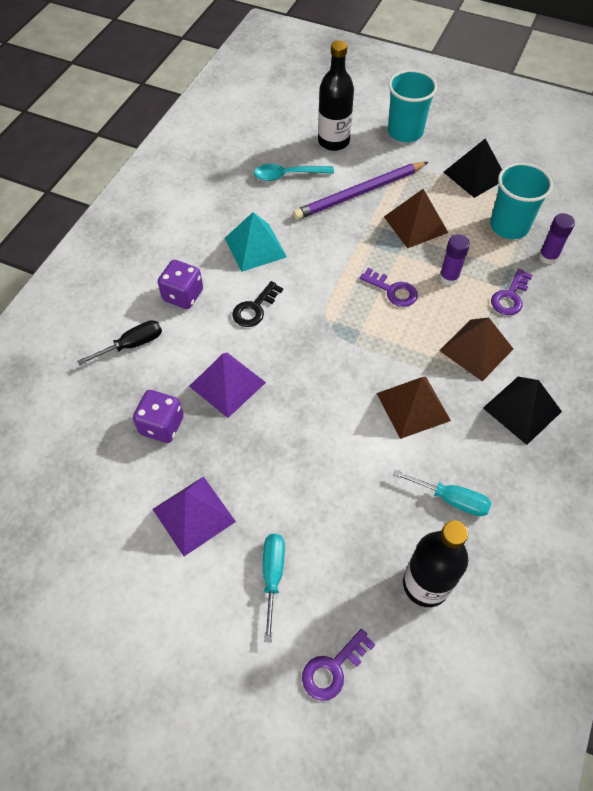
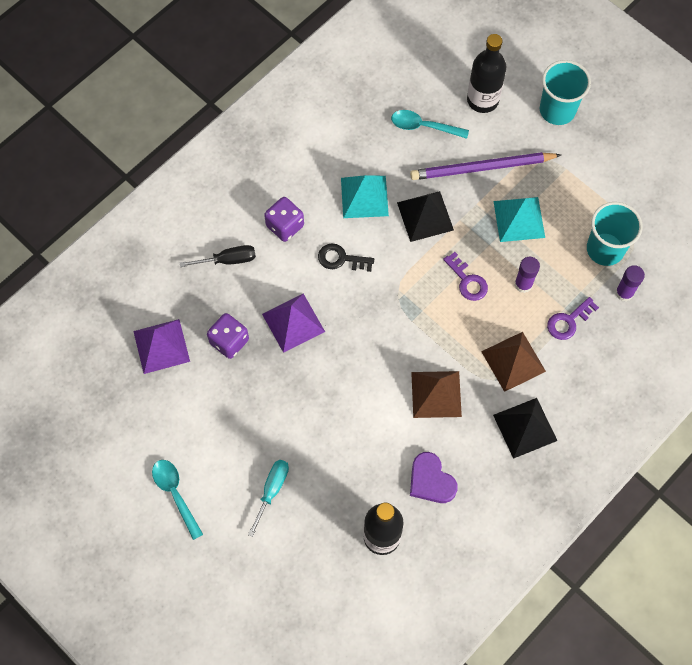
camera: 20 degrees right, 10 degrees up
purple pyramid [153,476,236,556] -> purple pyramid moved to [133,319,190,374]
black key [232,281,283,327] -> black key turned 45 degrees clockwise [318,243,374,272]
purple key [302,629,375,701] -> none
brown pyramid [384,189,448,248] -> turquoise pyramid [493,197,545,242]
turquoise screwdriver [393,470,491,516] -> purple heart [410,452,458,503]
black pyramid [443,138,502,198] -> black pyramid moved to [397,191,454,242]
none -> turquoise spoon [152,460,203,540]

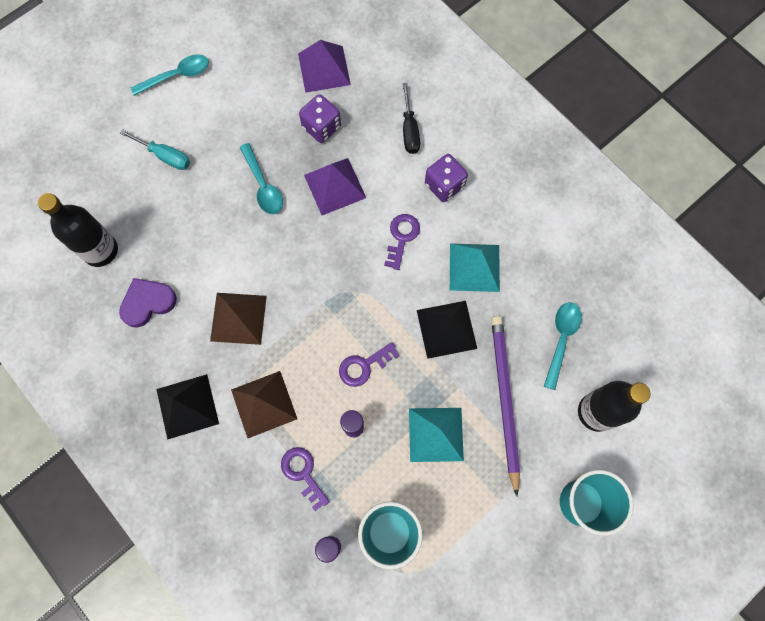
camera: 95 degrees right, 5 degrees up
black key [318,243,374,272] -> purple key [384,214,420,270]
none -> turquoise spoon [239,143,283,214]

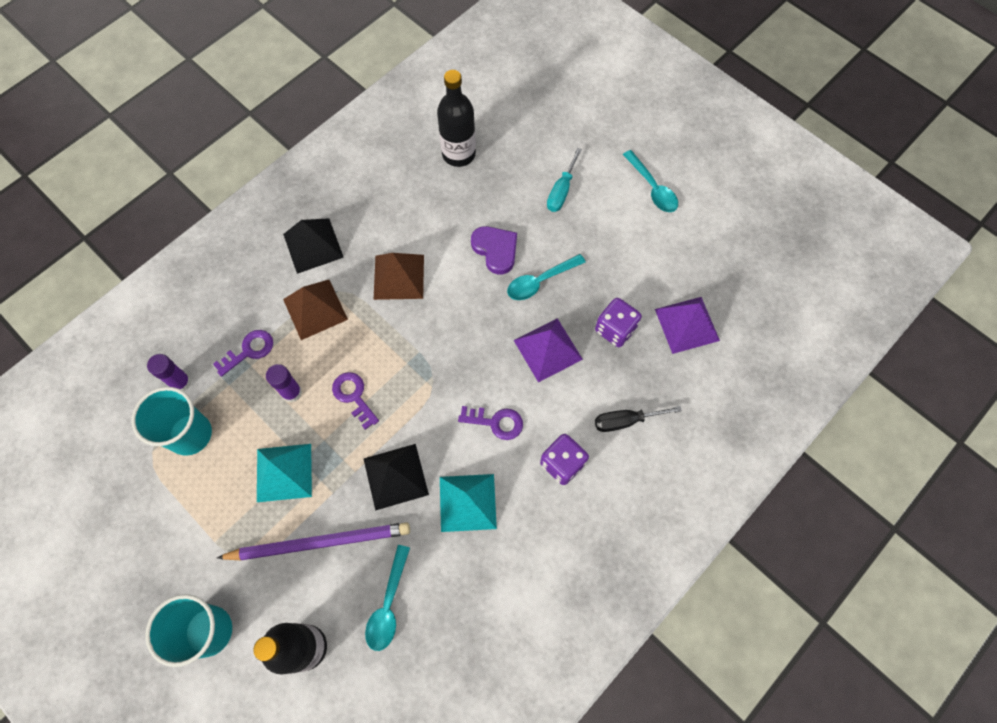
camera: 85 degrees right, 5 degrees down
purple heart [119,278,177,328] -> purple heart moved to [471,226,517,275]
turquoise spoon [544,302,582,390] -> turquoise spoon turned 90 degrees clockwise [365,545,410,651]

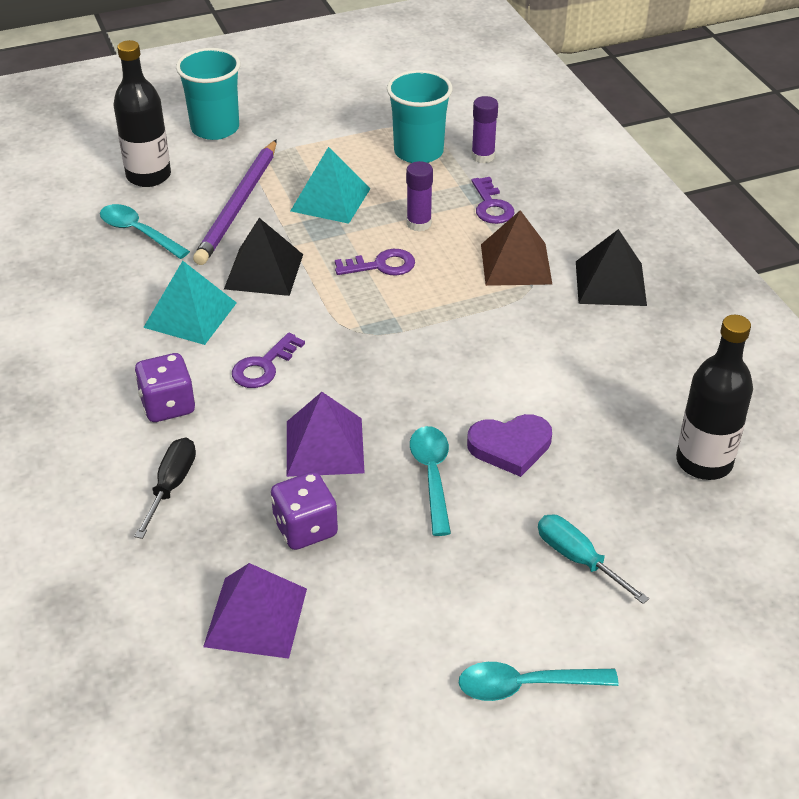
camera: 115 degrees right, 25 degrees down
brown pyramid [374,253,424,300] -> none

